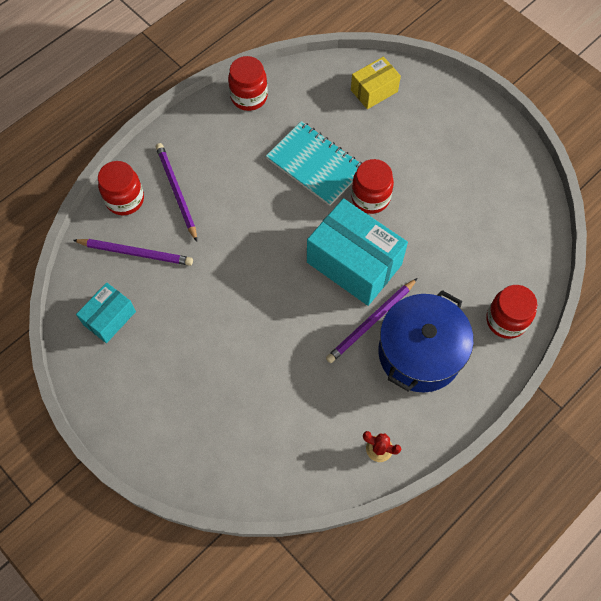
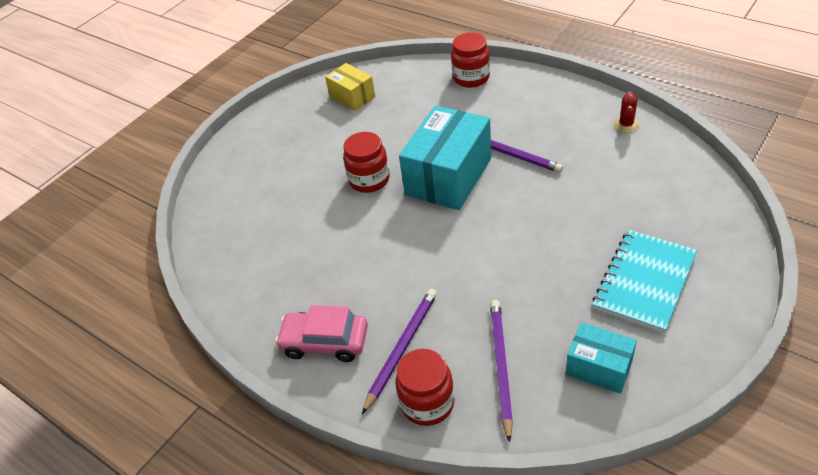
camera: 95 degrees left, 20 degrees down
purple pencil [156,143,197,242] -> purple pencil turned 150 degrees clockwise [362,289,437,414]
red jar [228,56,268,111] -> none
turquoise notebook [266,121,362,206] -> turquoise notebook moved to [593,230,697,333]
yellow box [351,56,401,109] -> yellow box moved to [325,63,375,111]
blue pot [378,290,474,392] -> none
none -> pink car [275,305,368,362]

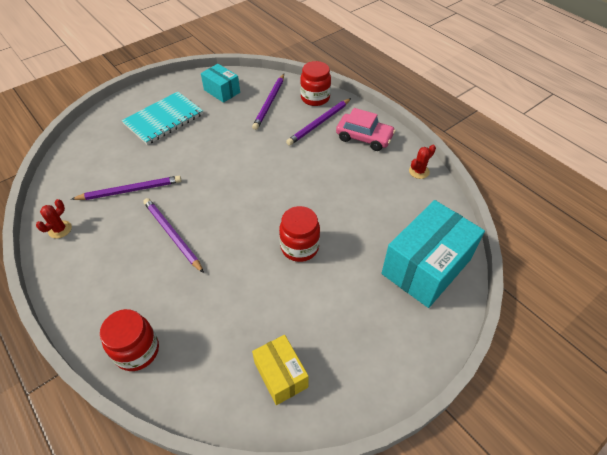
camera: 170 degrees left, 5 degrees up
turquoise box [399,105,491,210] -> turquoise box moved to [381,200,485,308]
none -> purple pencil [72,176,182,200]
none -> red cactus [409,145,436,179]

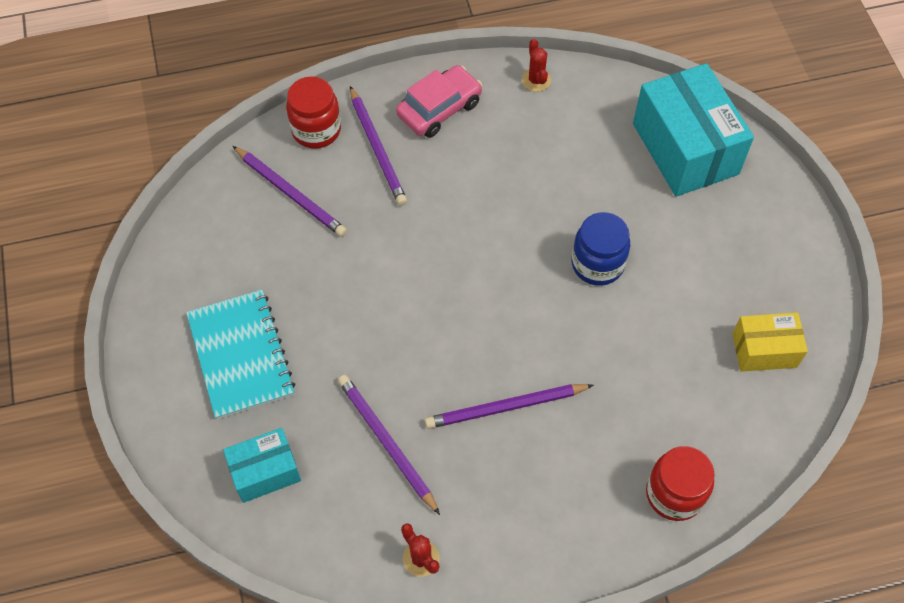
camera: 65 degrees left, 10 degrees up
purple pencil [72,176,182,200] -> purple pencil turned 45 degrees counterclockwise [338,375,440,515]
turquoise box [201,64,240,103] -> turquoise box moved to [223,428,301,503]
red jar [279,206,320,262] -> blue jar [572,212,630,286]

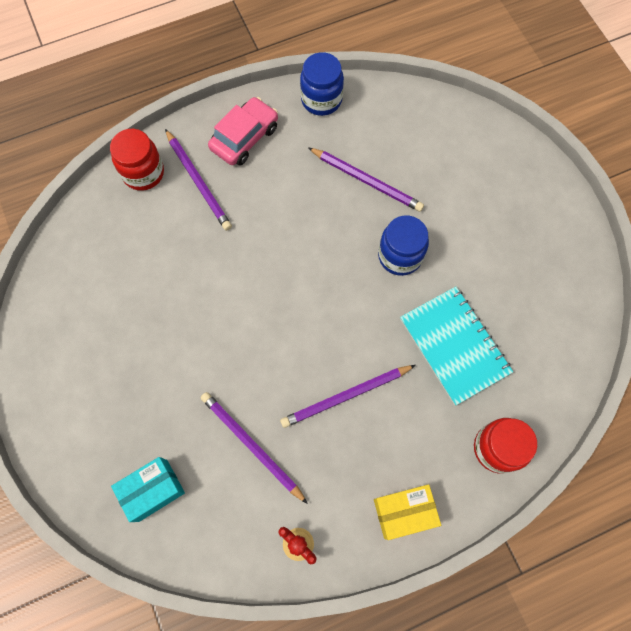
camera: 10 degrees left, 10 degrees up
turquoise notebook [186,290,295,420] -> turquoise notebook moved to [400,286,513,405]
purple pencil [233,146,347,237] -> purple pencil moved to [308,147,424,212]
red cactus [522,39,551,92] -> blue jar [300,52,344,116]
turquoise box [633,63,754,197] -> none
yellow box [732,312,808,372] -> yellow box moved to [374,484,441,540]

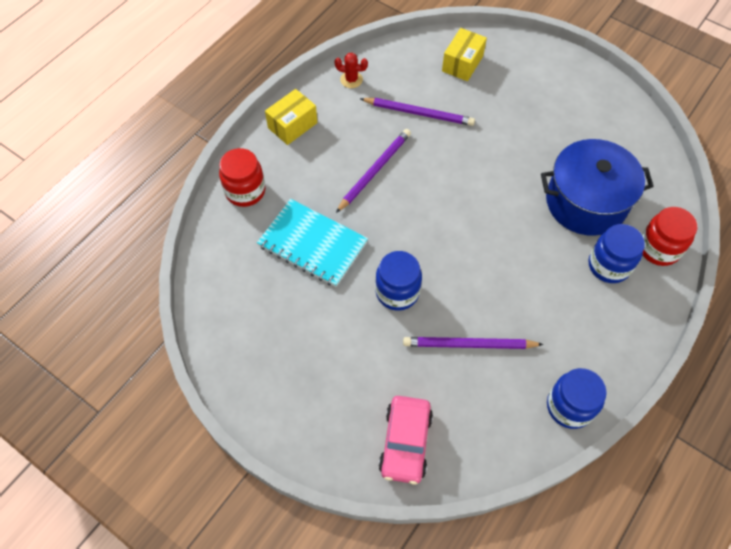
camera: 150 degrees right, 10 degrees down
turquoise box [111,457,185,522] -> yellow box [442,28,487,81]
purple pencil [165,129,232,231] -> blue jar [589,224,645,283]
pink car [208,97,278,166] -> pink car moved to [379,396,433,485]
none -> blue pot [541,139,654,236]

